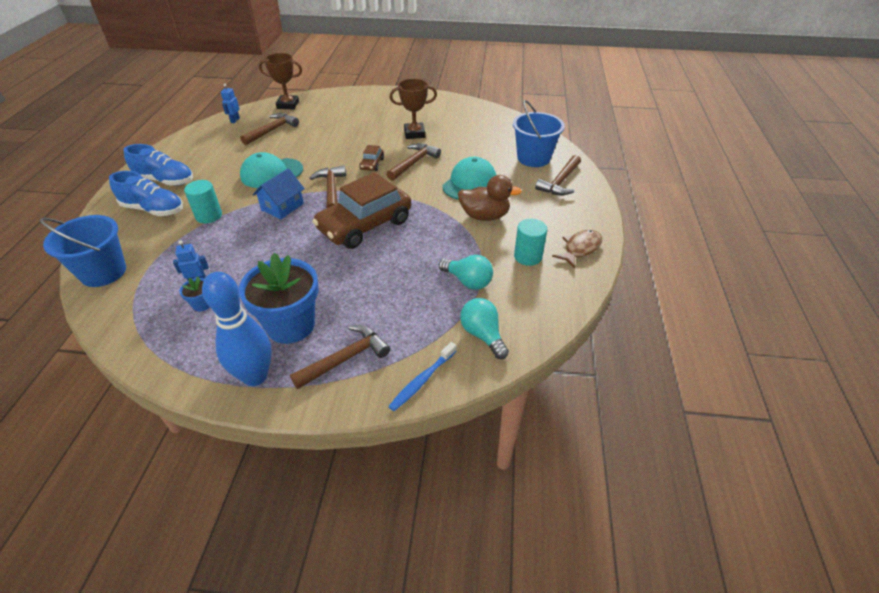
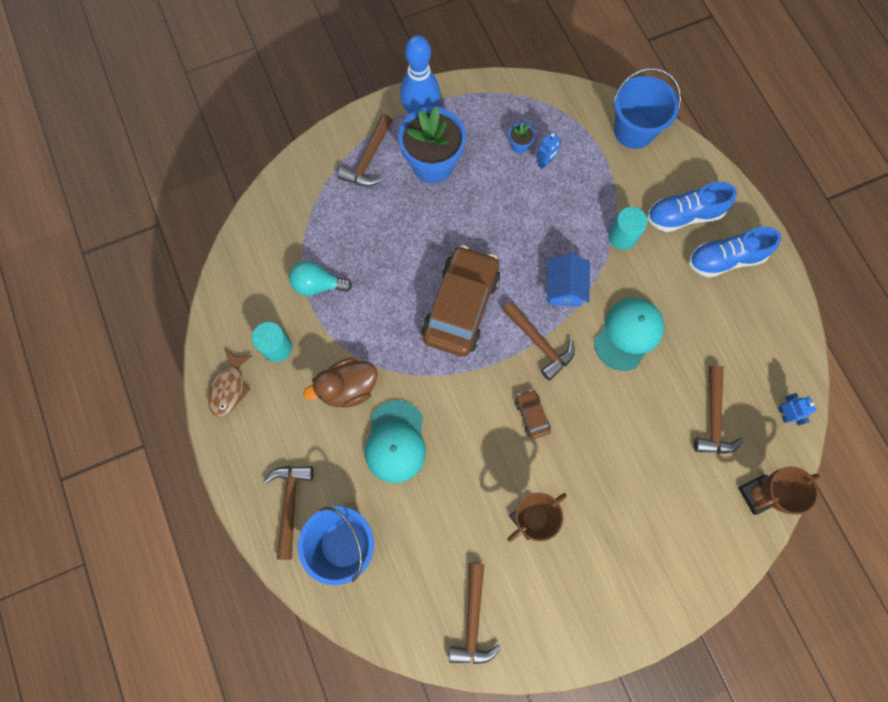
camera: 150 degrees right, 30 degrees up
brown hammer [386,143,441,181] -> brown hammer moved to [449,563,501,664]
blue toothbrush [388,342,456,411] -> none
turquoise light bulb [460,298,509,359] -> none

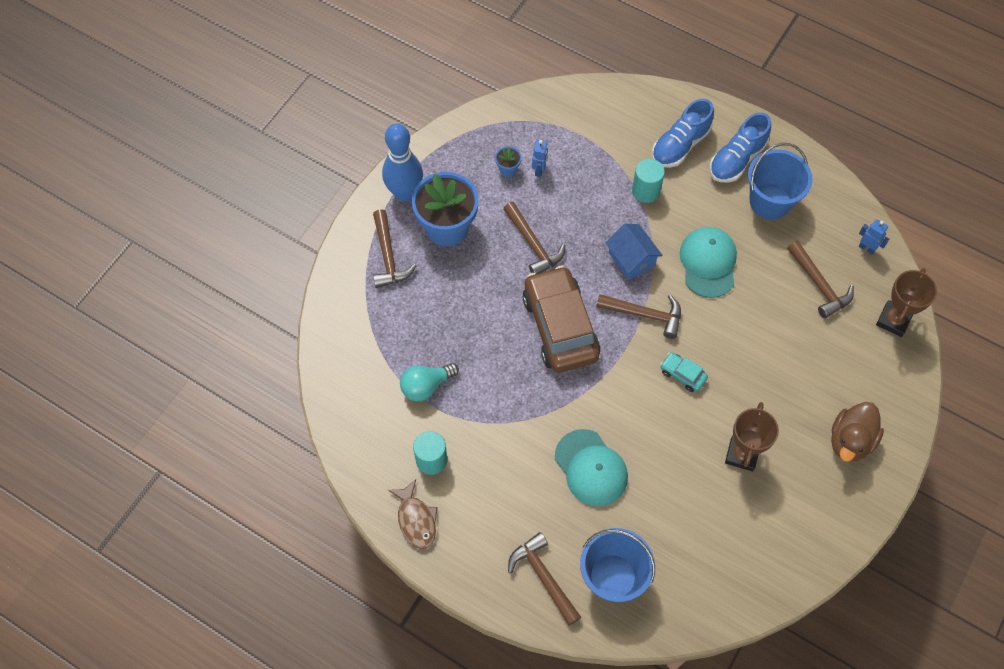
camera: 35 degrees left, 10 degrees down
brown duck [303,358,377,408] -> brown duck moved to [831,402,884,462]
brown hammer [449,563,501,664] -> brown hammer moved to [503,202,565,274]
brown car [515,389,551,439] -> turquoise car [660,352,708,392]
blue bucket [613,68,681,149] -> blue bucket moved to [748,143,813,220]

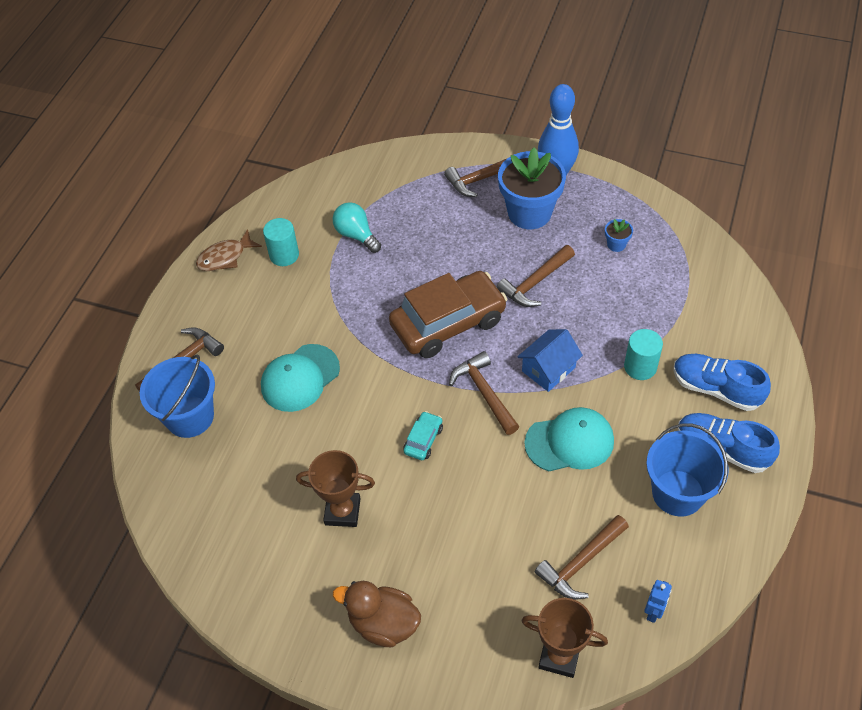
camera: 80 degrees right, 10 degrees down
blue robot [532,140,548,177] -> none
brown hammer [596,294,681,339] -> brown hammer turned 150 degrees clockwise [449,351,519,435]

